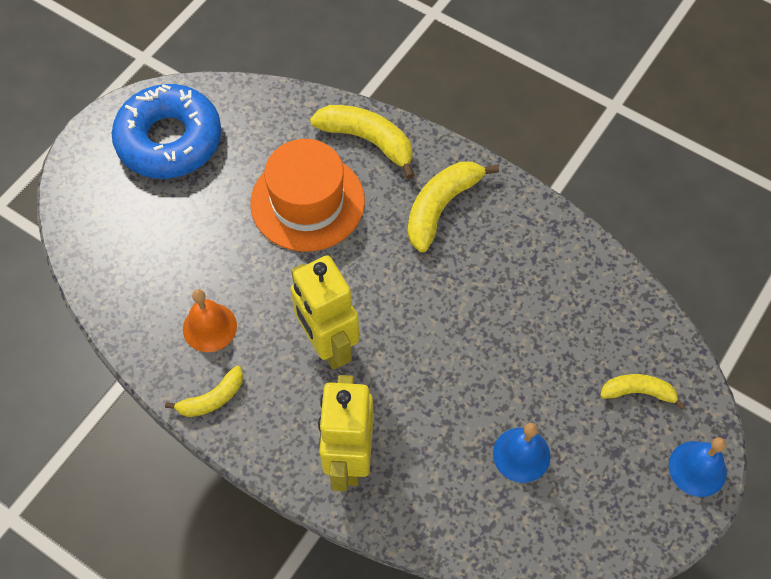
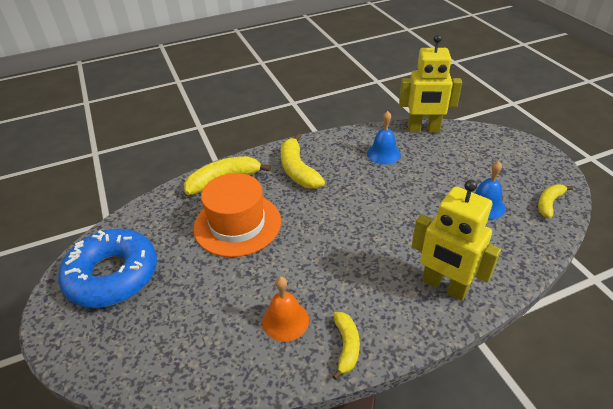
camera: 55 degrees left, 20 degrees down
yellow robot [290,255,360,370] -> yellow robot moved to [399,34,462,133]
yellow banana [600,374,685,410] -> yellow banana moved to [538,184,573,219]
blue bell [669,438,727,497] -> blue bell moved to [367,111,401,164]

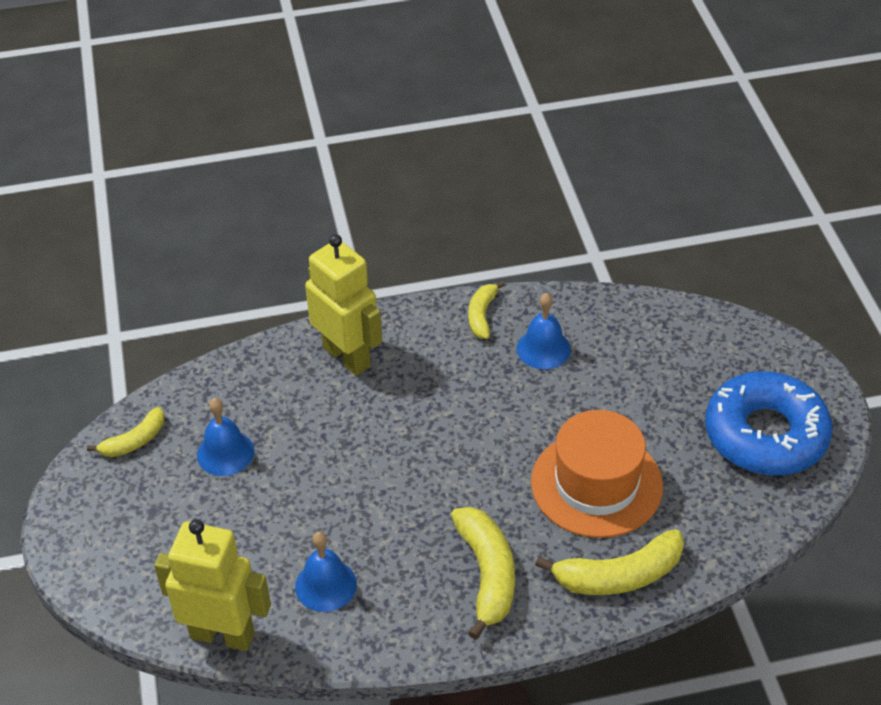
camera: 170 degrees left, 5 degrees up
orange bell [262,276,309,342] -> blue bell [517,293,571,370]

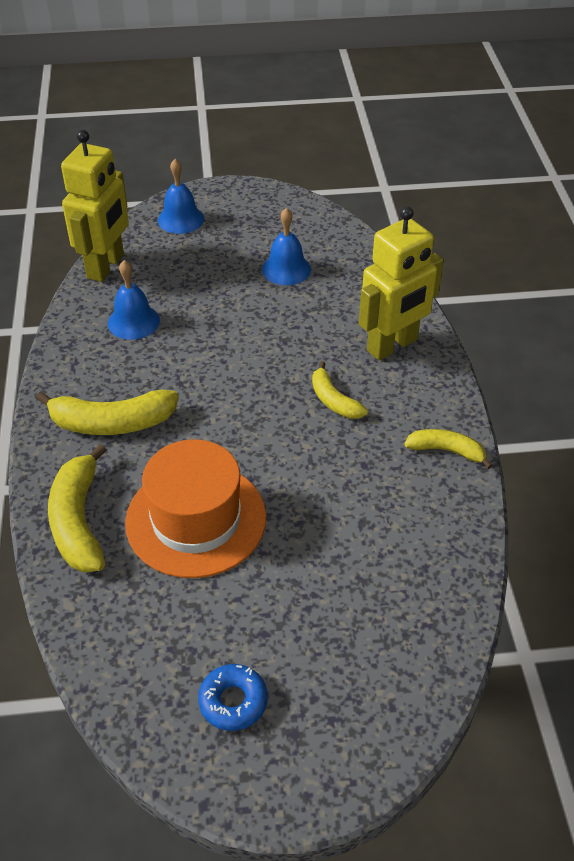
camera: 95 degrees right, 0 degrees up
yellow banana [87,407,165,457] -> yellow banana moved to [312,361,368,419]
blue bell [517,293,571,370] -> blue bell moved to [158,159,204,234]
blue donut [705,371,833,476] -> blue donut [198,664,268,731], size x0.44

